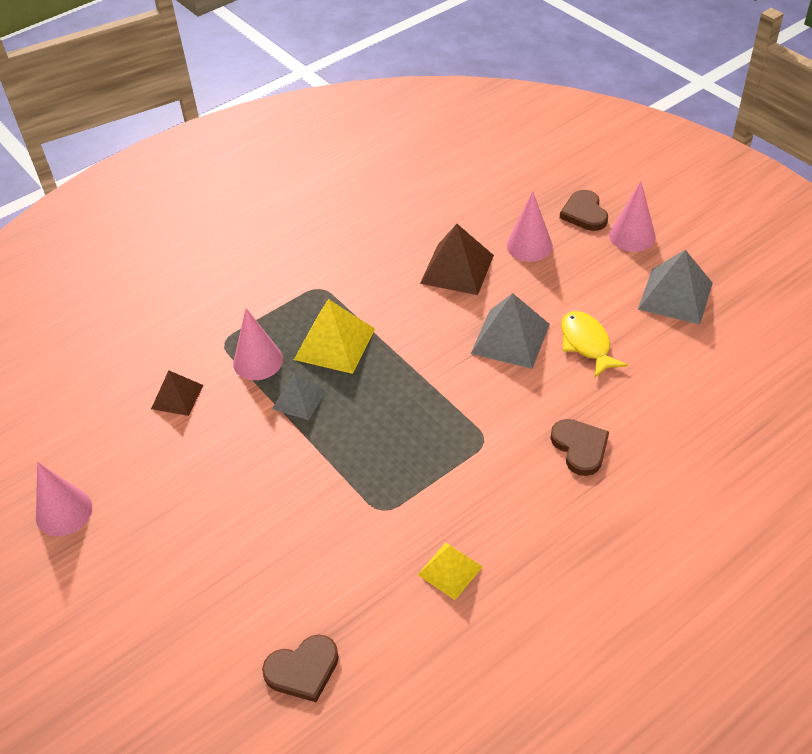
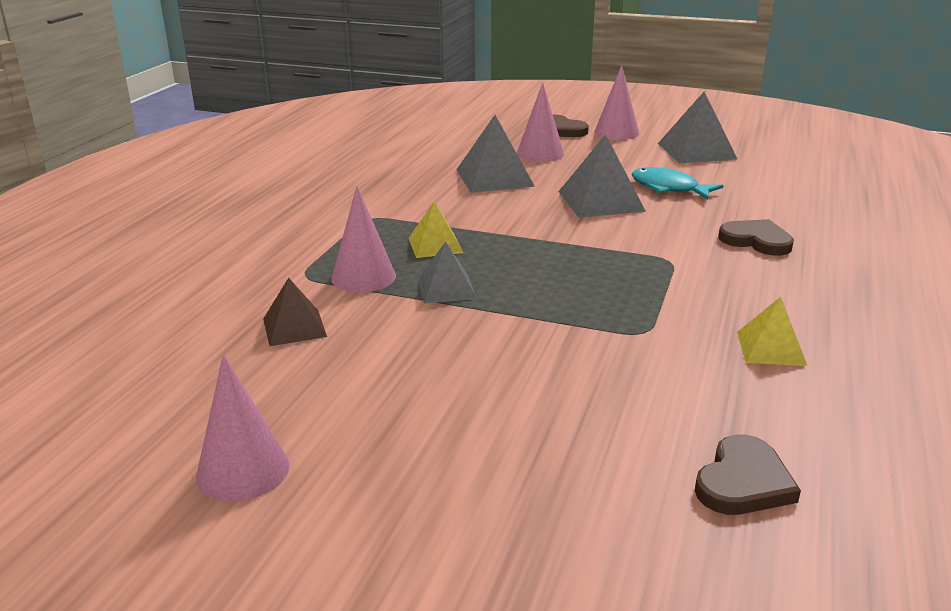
camera: 35 degrees left, 20 degrees down
yellow pyramid [294,299,375,374] -> yellow pyramid [409,202,463,258], size x0.62
brown pyramid [420,224,494,295] -> grey pyramid [456,115,535,193]
yellow fish [561,311,628,377] -> turquoise fish [631,167,724,200]

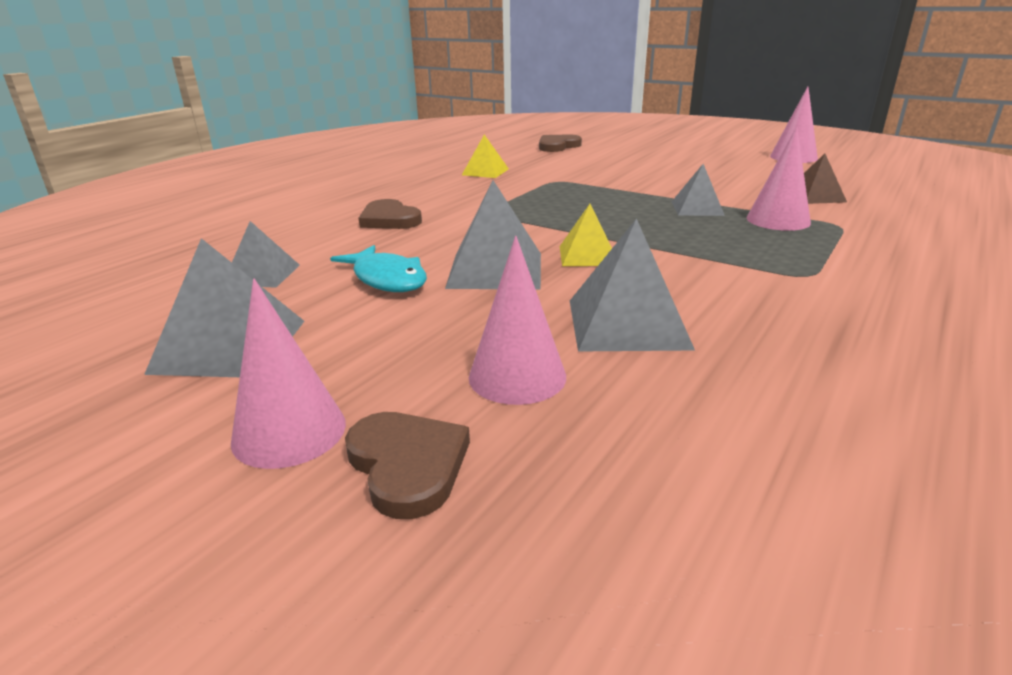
camera: 165 degrees left, 0 degrees up
yellow pyramid [409,202,463,258] -> yellow pyramid moved to [560,204,612,266]
none -> grey pyramid [232,221,300,288]

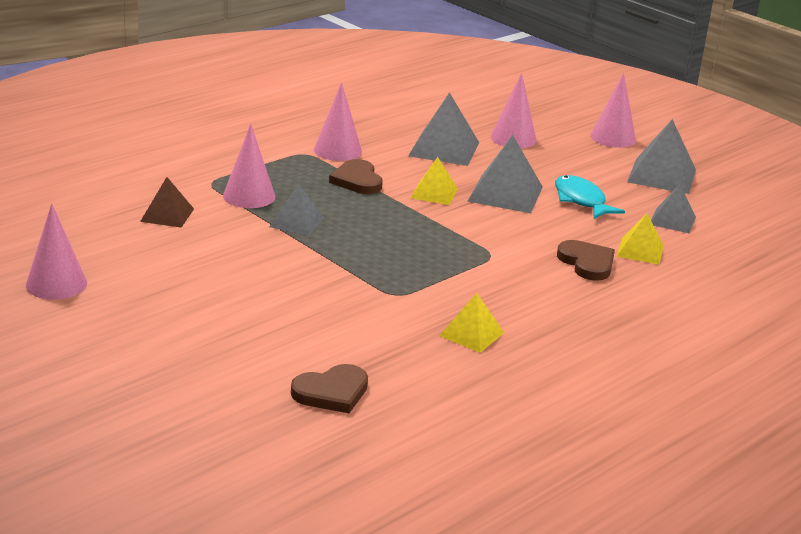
camera: 170 degrees left, 0 degrees up
brown heart [345,412,470,519] -> brown heart moved to [329,159,383,194]
none -> pink cone [314,82,362,161]
none -> yellow pyramid [617,214,664,265]

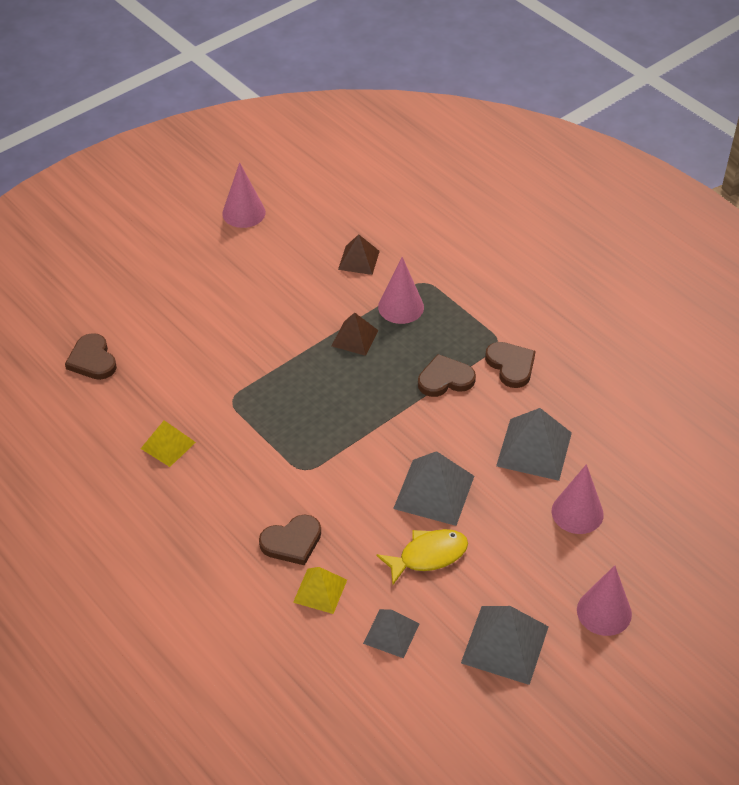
camera: 95 degrees right, 20 degrees up
grey pyramid [269,184,324,235] -> brown pyramid [332,313,379,356]
pink cone [314,82,362,161] -> brown heart [485,342,535,388]
yellow pyramid [411,157,458,205] -> none
turquoise fish [555,175,625,219] -> yellow fish [376,529,468,585]

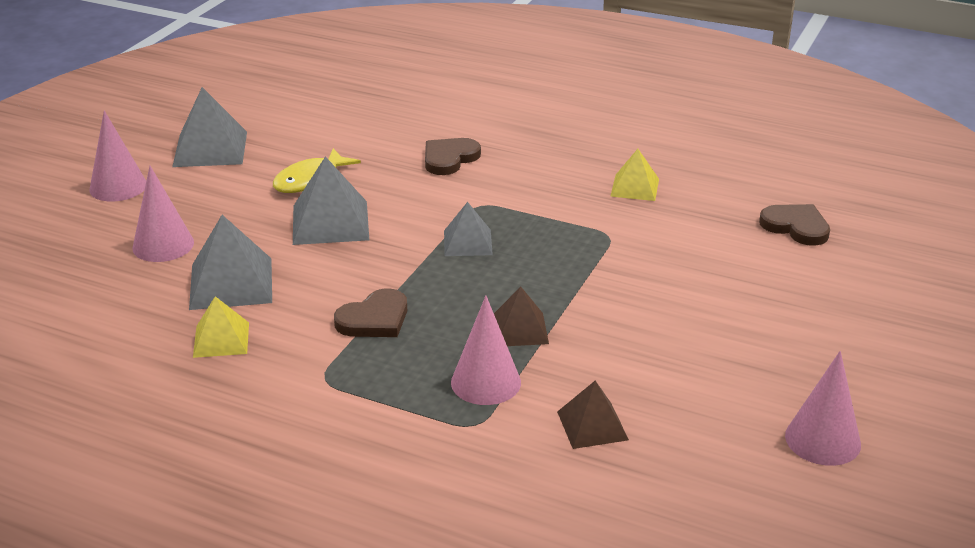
camera: 155 degrees right, 15 degrees down
yellow pyramid [293,567,347,614] -> yellow pyramid moved to [193,296,249,358]
grey pyramid [363,609,420,658] -> grey pyramid moved to [444,202,493,256]
brown heart [485,342,535,388] -> none

